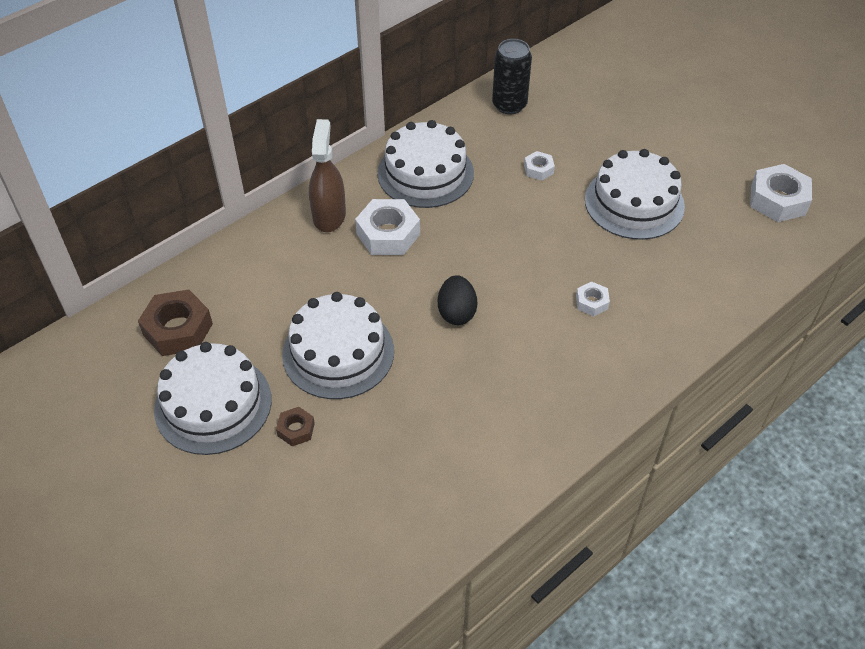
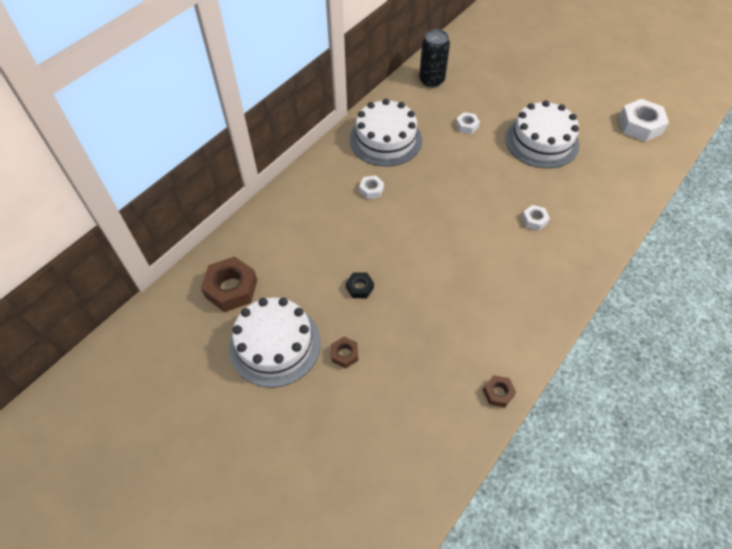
camera: 10 degrees left, 5 degrees up
white cake [282,292,394,399] -> black nut [346,272,374,298]
brown spray bottle [309,119,346,232] -> none
white nut [355,199,420,255] -> white nut [359,175,384,199], size x0.52
black egg [438,275,477,325] -> none
none -> brown nut [483,375,516,407]

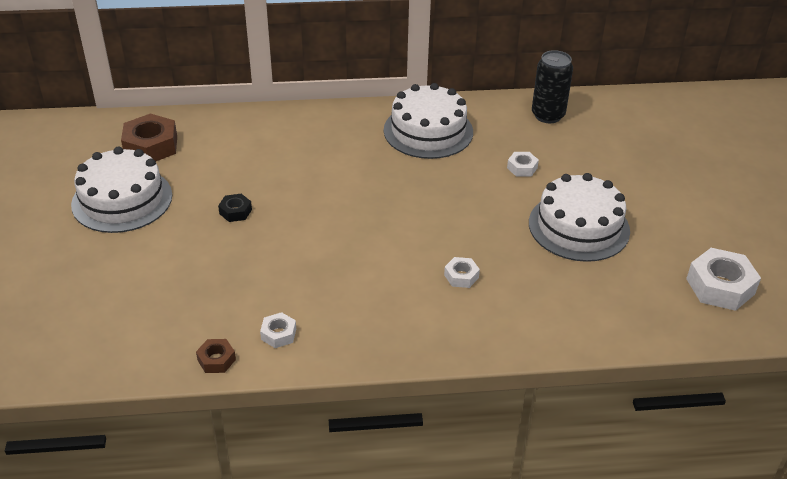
camera: 45 degrees right, 15 degrees down
brown nut [331,337,358,368] -> none
white nut [359,175,384,199] -> white nut moved to [260,312,296,348]

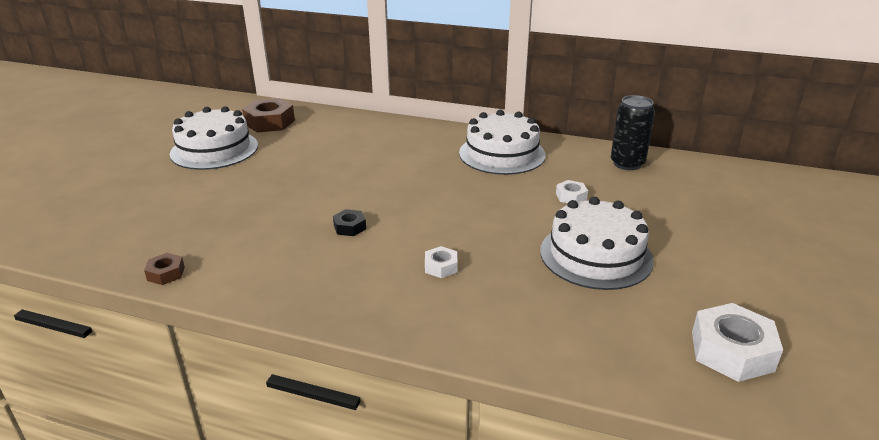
camera: 25 degrees right, 10 degrees down
black nut [218,194,252,222] -> black nut moved to [333,209,366,236]
white nut [260,312,296,348] -> none

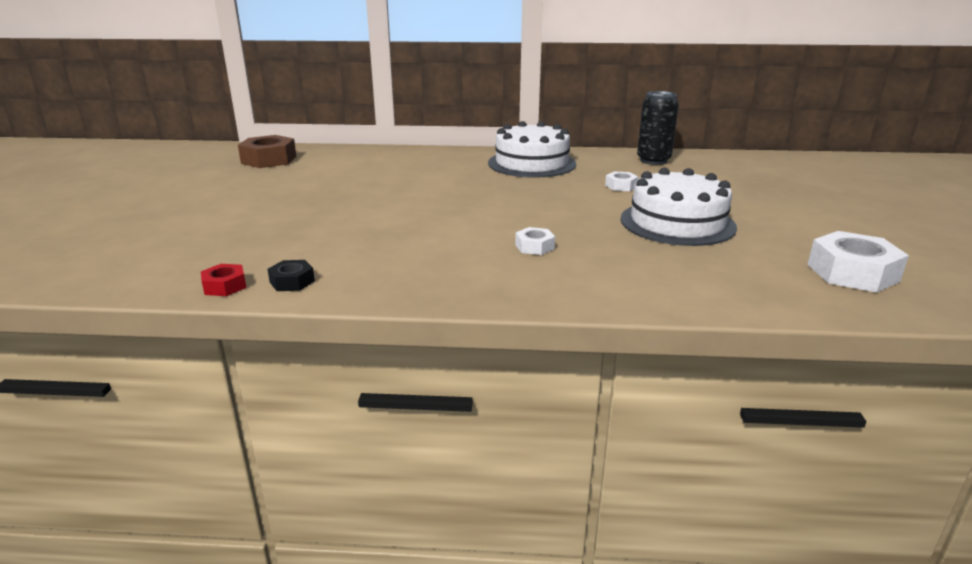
camera: 15 degrees left, 5 degrees down
brown nut [144,253,185,285] -> red nut [201,264,247,296]
white cake [170,106,258,170] -> none
black nut [333,209,366,236] -> black nut moved to [267,260,315,291]

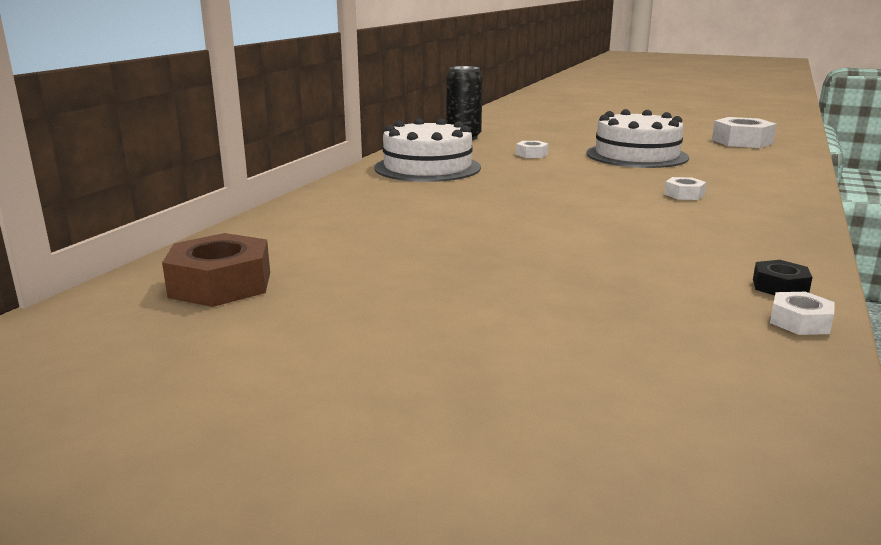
camera: 70 degrees left, 5 degrees down
red nut [201,264,247,296] -> white nut [770,292,835,335]

